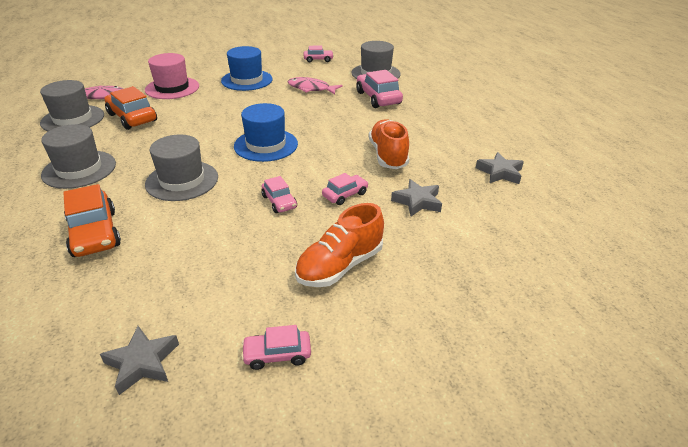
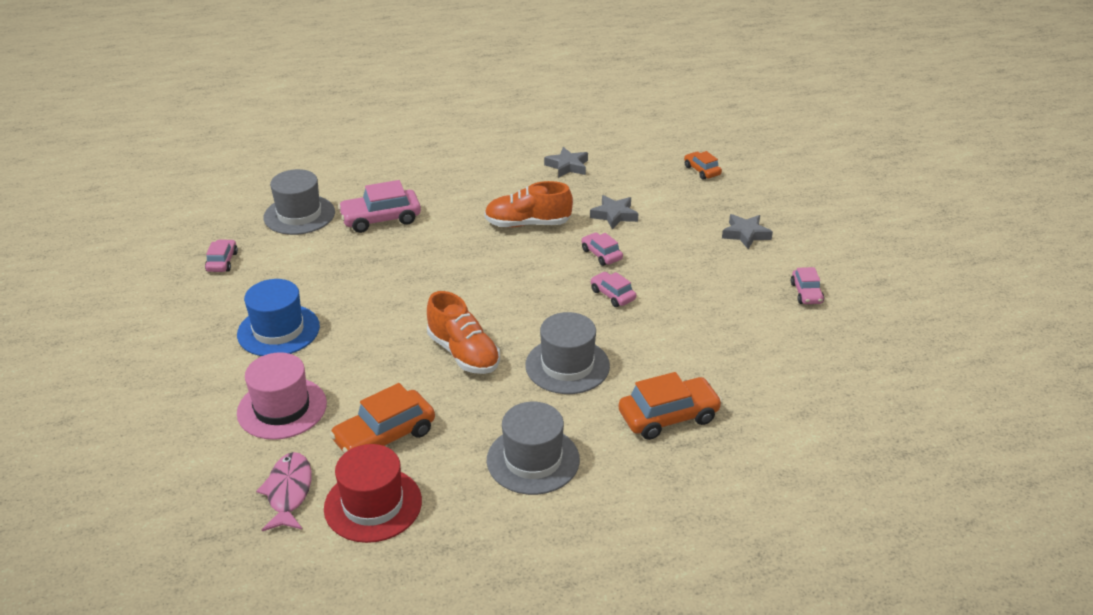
camera: 85 degrees left, 0 degrees up
grey hat [40,80,104,131] -> red hat [324,444,422,543]
grey star [100,326,179,395] -> grey star moved to [722,214,773,249]
blue hat [234,103,298,162] -> none
pink car [261,176,297,213] -> pink car turned 105 degrees counterclockwise [591,272,636,307]
pink fish [288,77,343,94] -> none
orange shoe [295,203,384,287] -> orange shoe moved to [427,291,500,374]
none -> orange car [684,151,722,180]

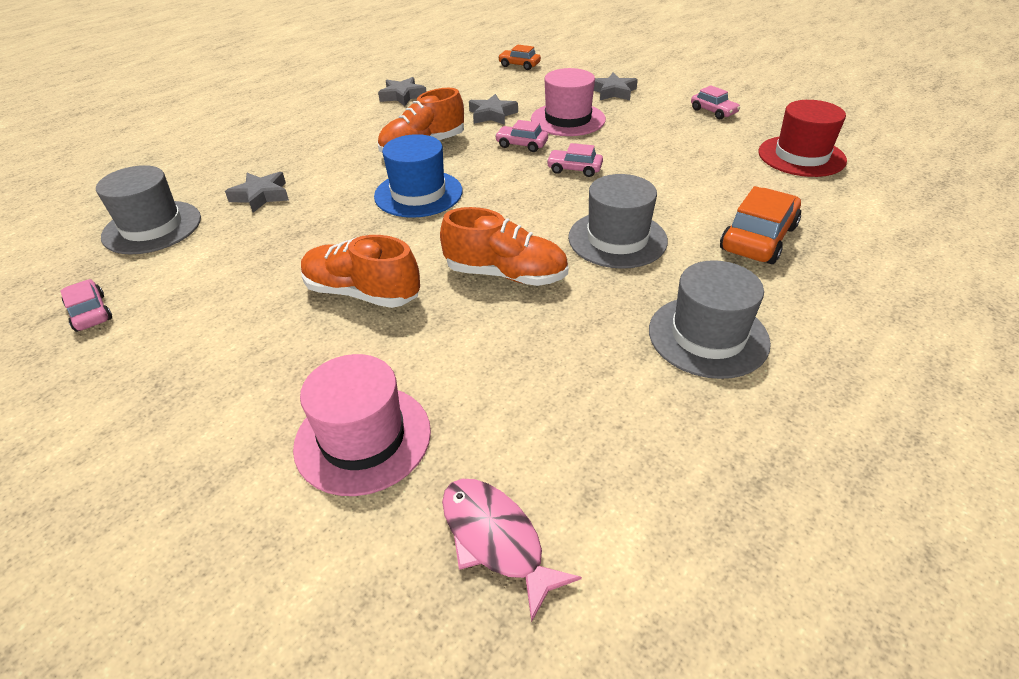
camera: 35 degrees left, 5 degrees up
blue hat [237,279,320,356] -> blue hat moved to [374,134,463,218]
red hat [324,444,422,543] -> red hat moved to [758,100,847,177]
orange car [330,383,435,453] -> none
pink car [338,180,421,233] -> grey star [225,172,289,213]
none -> orange shoe [301,235,420,308]
none -> pink hat [531,68,606,136]

